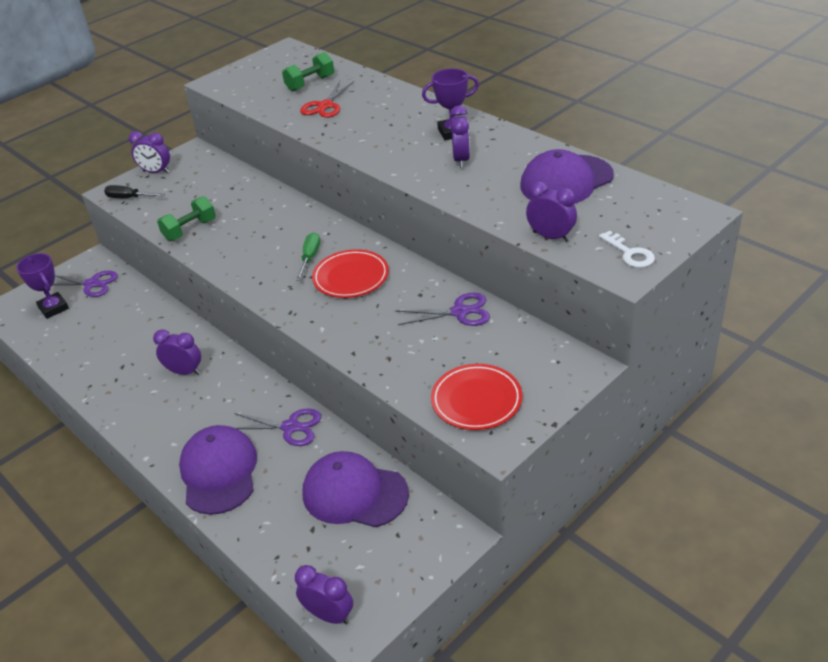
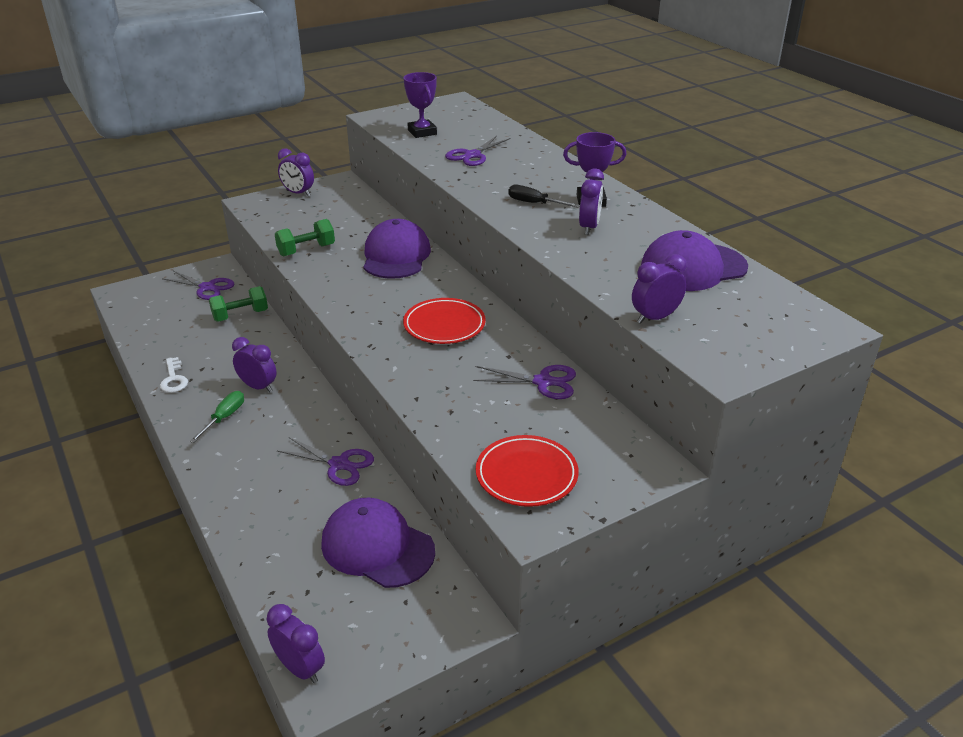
camera: 10 degrees right, 5 degrees down
purple trophy [16,253,69,319] -> purple trophy moved to [404,72,437,138]
black screwdriver [104,185,165,198] -> black screwdriver moved to [508,185,580,208]
purple cap [179,425,257,515] -> purple cap moved to [363,219,431,279]
green dumbbell [282,52,334,92] -> green dumbbell moved to [209,286,268,322]
green screwdriver [296,232,320,281] -> green screwdriver moved to [189,391,244,443]
red scissors [300,81,354,118] -> purple scissors [445,136,510,166]
purple clock [526,181,577,242] -> purple clock turned 75 degrees counterclockwise [632,254,687,324]
white key [599,231,655,268] -> white key moved to [160,357,188,393]

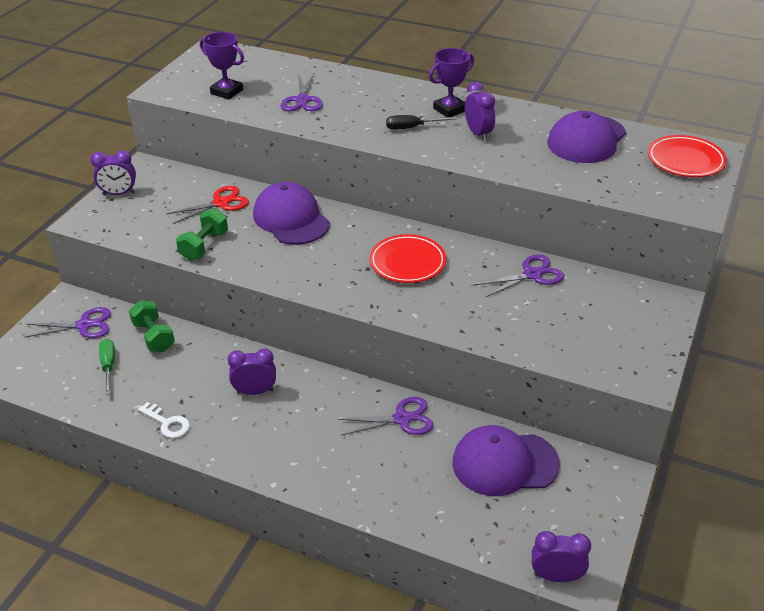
camera: 35 degrees left, 5 degrees up
green screwdriver [189,391,244,443] -> green screwdriver moved to [99,339,115,395]
green dumbbell [209,286,268,322] -> green dumbbell turned 60 degrees counterclockwise [129,300,175,352]
red plate [476,435,579,507] -> red plate moved to [648,135,727,177]
purple clock [632,254,687,324] -> none
none -> red scissors [167,186,249,224]

